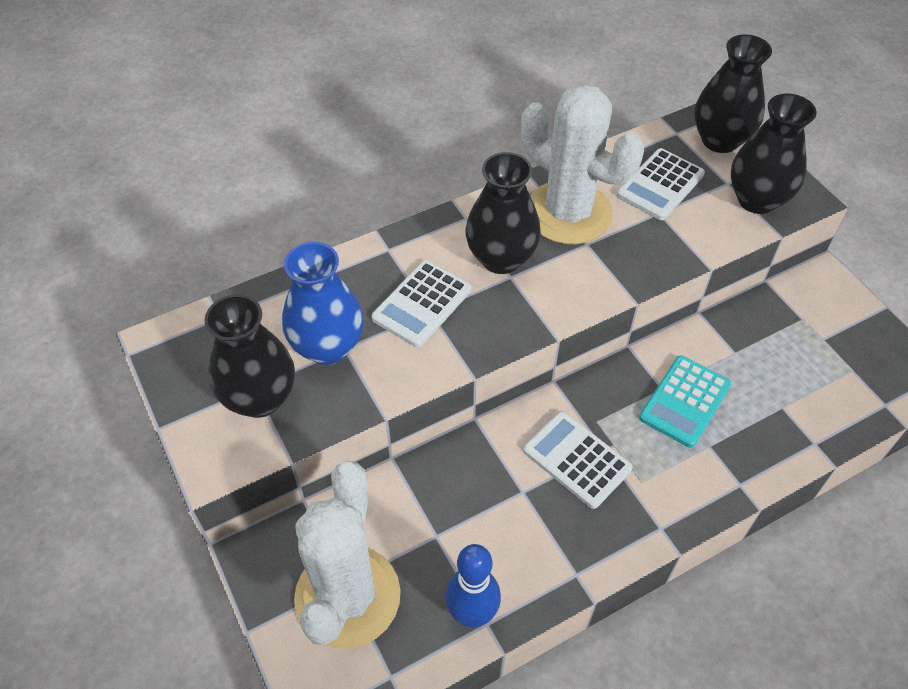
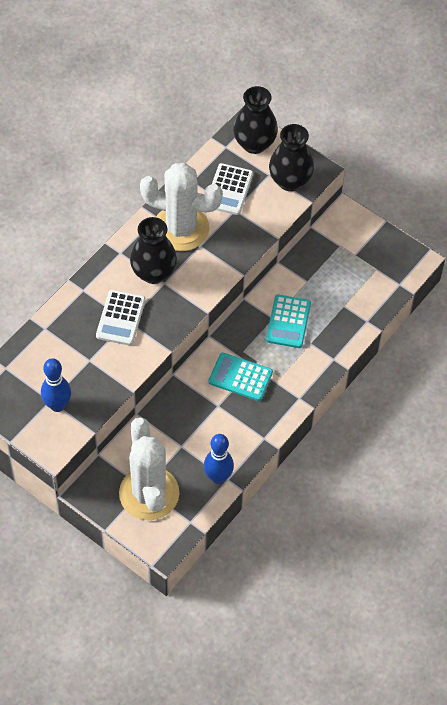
camera: 25 degrees left, 5 degrees up
black vase [205,294,295,418] -> blue bowling pin [41,358,71,412]
blue vase [282,242,364,365] -> none
white calculator [523,411,632,509] -> turquoise calculator [209,353,273,401]

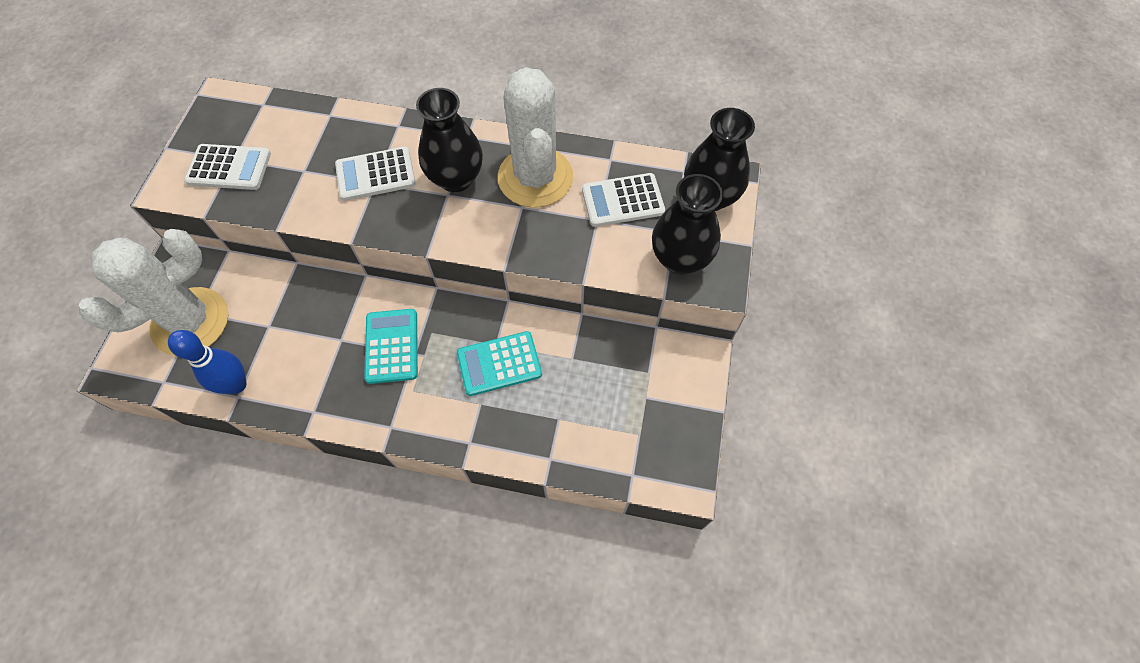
camera: 65 degrees right, 5 degrees up
blue bowling pin [41,358,71,412] -> white calculator [184,144,271,190]

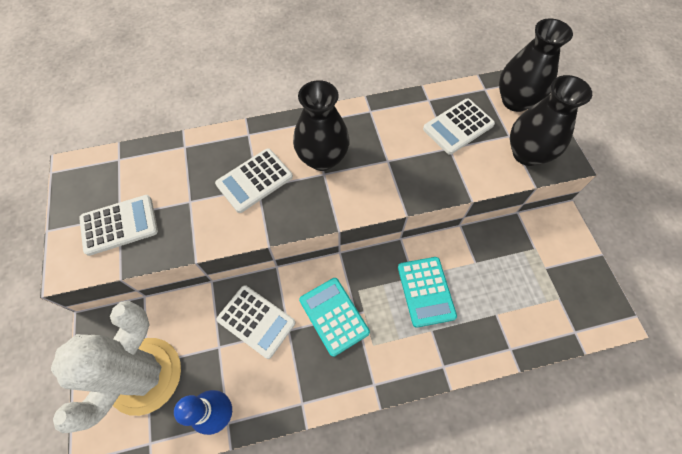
camera: 25 degrees left, 0 degrees up
turquoise calculator [457,331,542,396] -> turquoise calculator turned 60 degrees counterclockwise [398,257,457,328]
white cactus [498,67,573,208] -> none
none -> white calculator [216,285,296,359]

